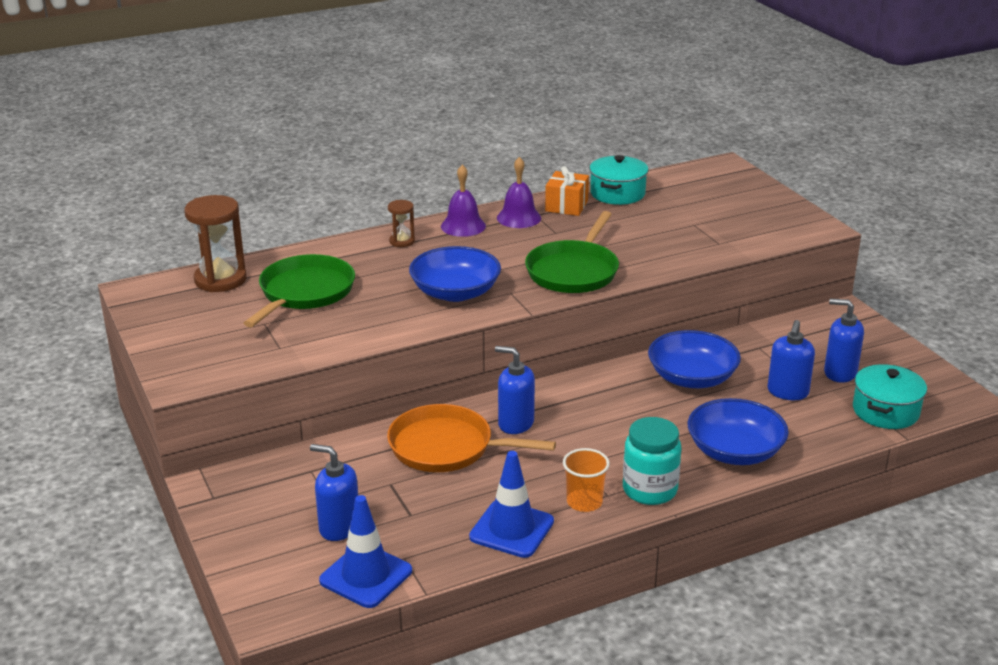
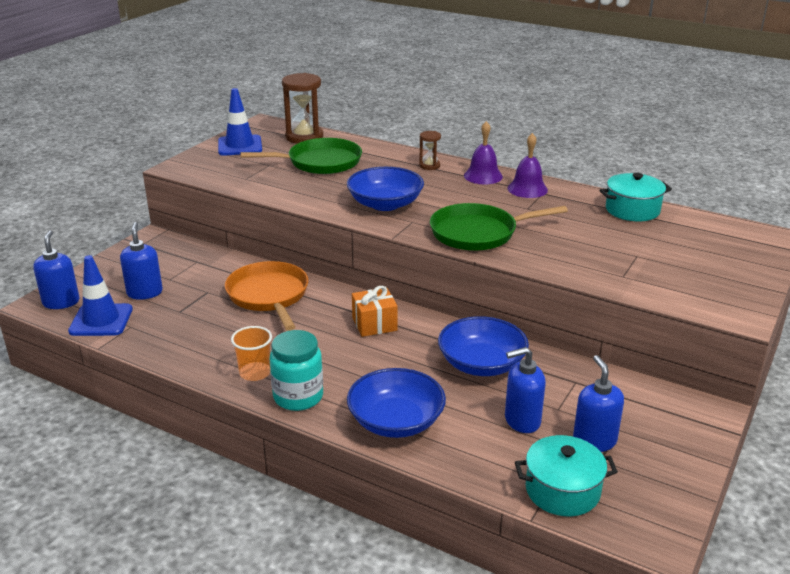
camera: 55 degrees right, 0 degrees up
blue traffic cone [469,451,554,558] -> blue traffic cone moved to [218,88,262,156]
blue soap dispenser [495,346,535,434] -> blue soap dispenser moved to [33,231,79,309]
orange gift [545,166,589,216] -> orange gift moved to [352,286,398,337]

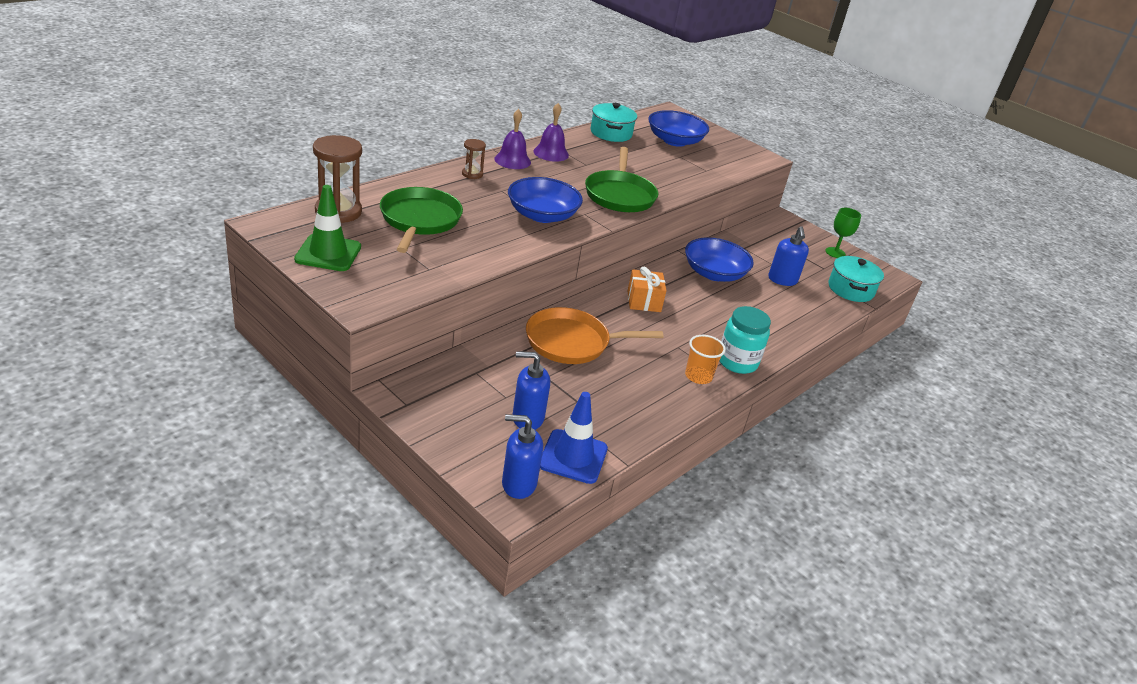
camera: 80 degrees left, 5 degrees up
blue traffic cone [218,88,262,156] -> green traffic cone [294,185,361,271]
blue bowl [347,368,446,438] -> blue bowl moved to [648,110,709,147]
blue soap dispenser [573,355,624,452] -> none
none -> green goblet [825,208,861,258]

